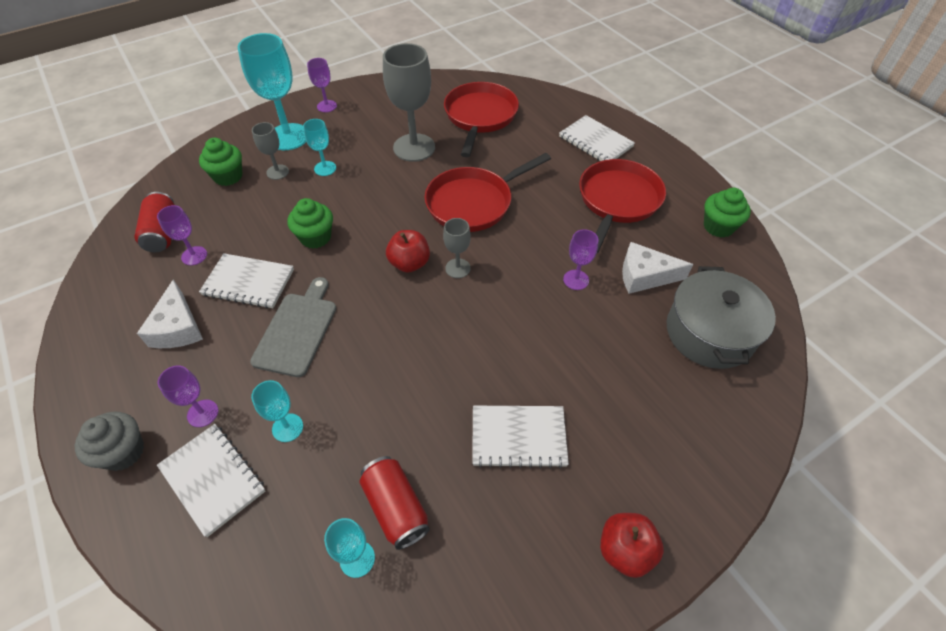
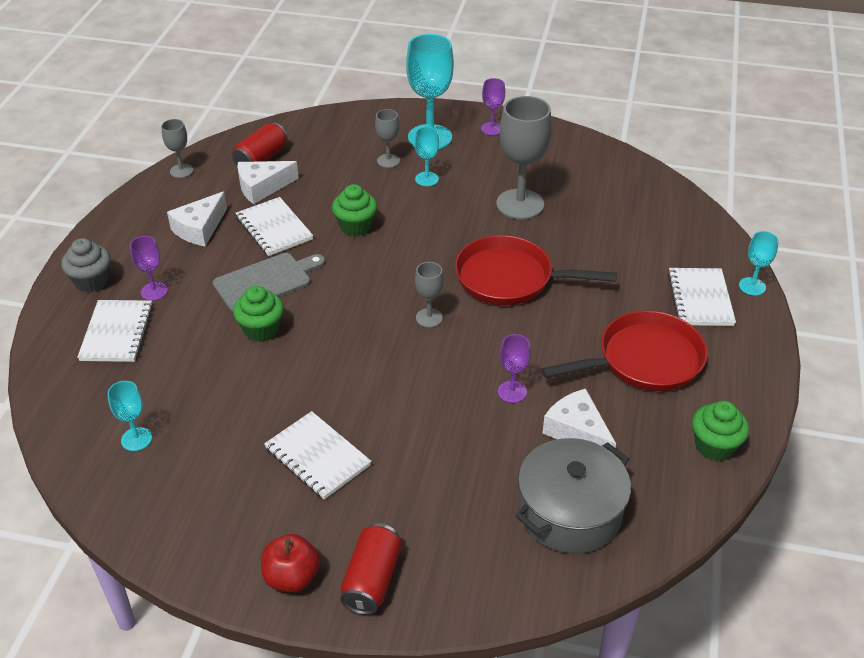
camera: 45 degrees right, 10 degrees down
purple goblet [157,205,207,265] -> white cheese [238,161,299,204]
green cupcake [199,138,242,186] -> green cupcake moved to [233,286,284,342]
turquoise goblet [251,380,303,442] -> turquoise goblet moved to [739,231,779,295]
red can [359,456,430,550] -> red can moved to [340,523,402,615]
red apple [386,230,430,273] -> none
red pan [444,82,519,157] -> none
none -> grey goblet [161,119,194,178]

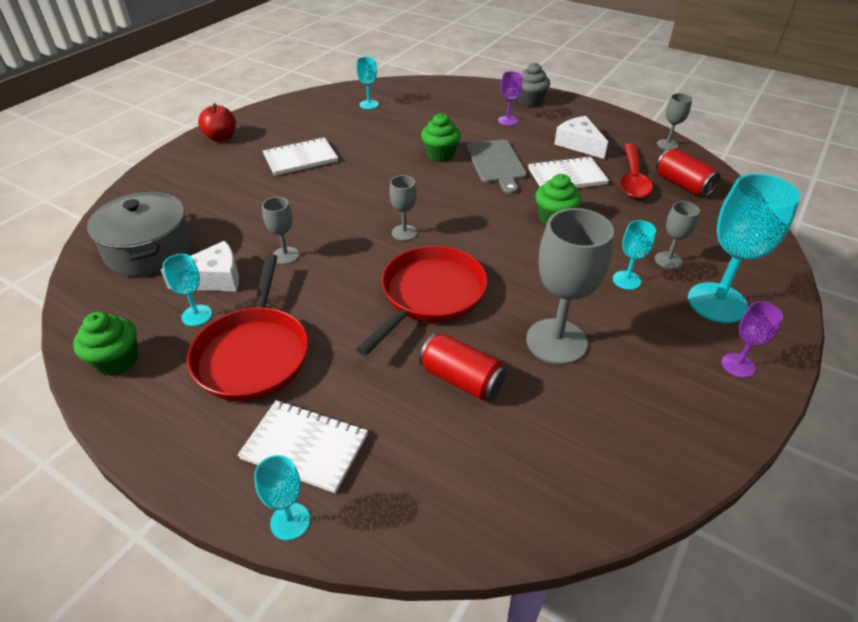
camera: 110 degrees right, 0 degrees up
white notebook [77,300,153,362] -> none
white cheese [238,161,299,204] -> red spoon [620,144,653,198]
red can [340,523,402,615] -> red can moved to [419,333,506,400]
purple goblet [498,334,531,403] -> grey goblet [262,197,299,264]
none -> turquoise goblet [163,254,212,326]

